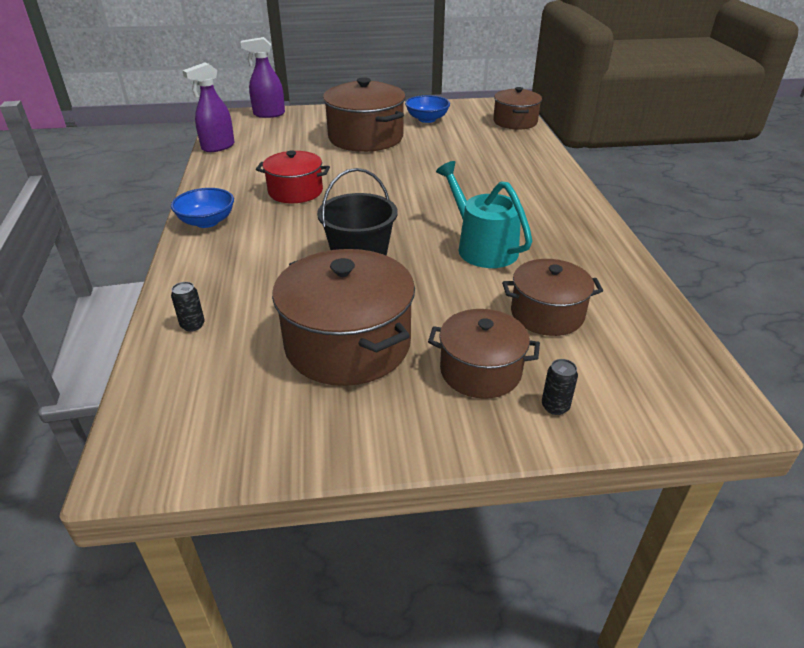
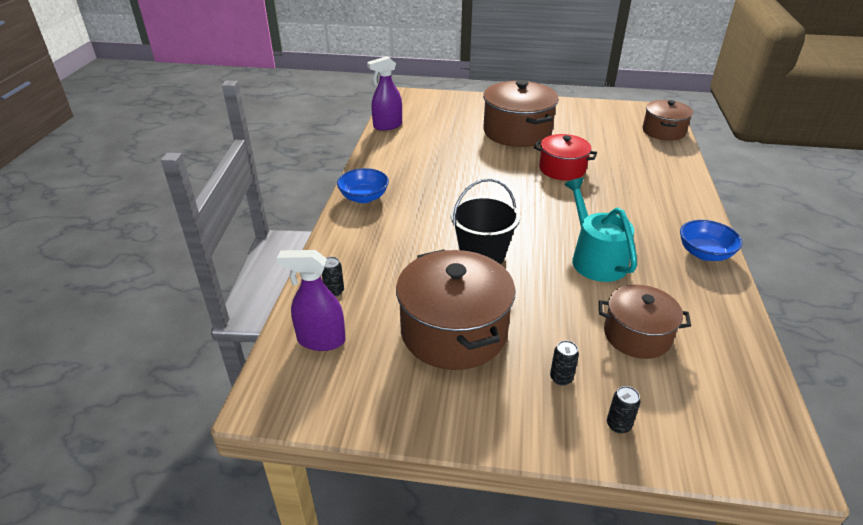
camera: 15 degrees right, 0 degrees up
purple spray bottle [241,37,285,118] -> purple spray bottle moved to [277,250,345,351]
red pot [256,151,330,203] -> red pot moved to [534,134,597,180]
blue bowl [405,95,450,123] -> blue bowl moved to [680,220,742,261]
brown pot [428,309,540,399] -> black can [550,340,579,386]

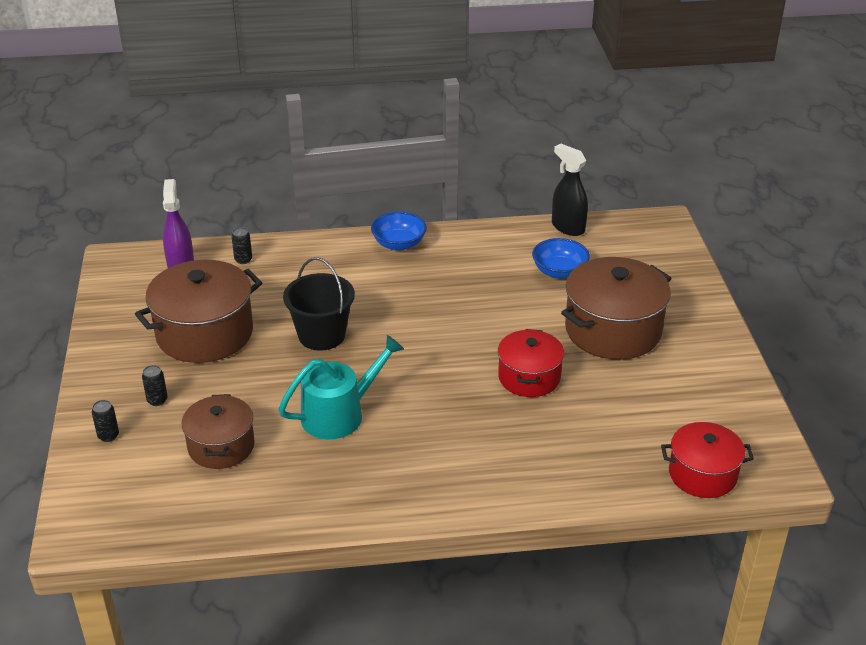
camera: 75 degrees right, 0 degrees up
purple spray bottle [367,56,402,131] -> black spray bottle [552,143,588,236]
brown pot [642,100,693,141] -> red pot [661,422,754,498]
blue bowl [680,220,742,261] -> blue bowl moved to [532,238,590,279]

